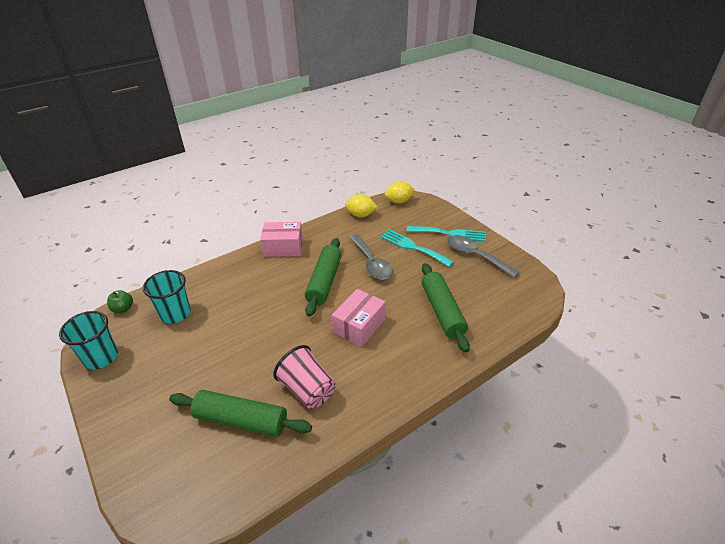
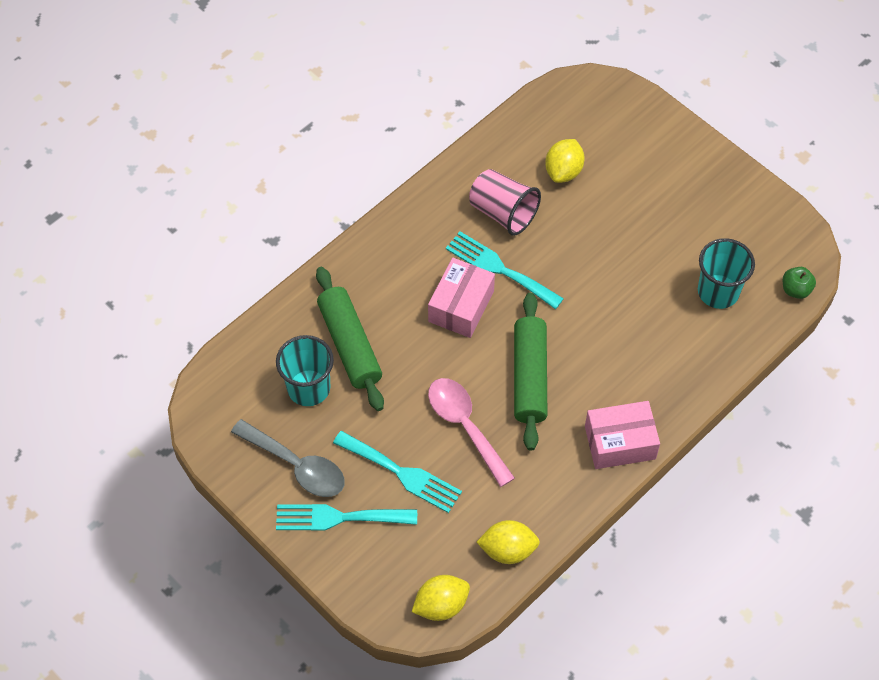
camera: 170 degrees right, 20 degrees up
turquoise cup [59,311,118,369] -> turquoise cup moved to [276,335,334,406]
green rolling pin [169,390,312,437] -> yellow lemon [545,139,585,183]
grey spoon [349,234,393,280] -> pink spoon [428,378,515,487]
none -> turquoise fork [446,231,564,309]

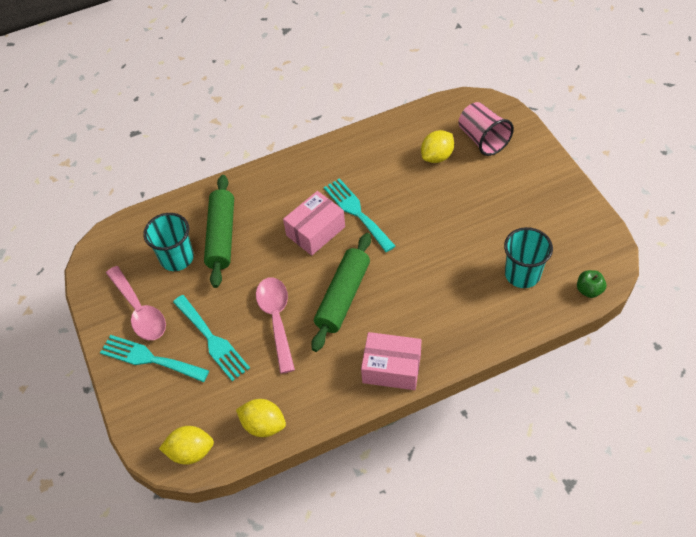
camera: 25 degrees right, 5 degrees down
grey spoon [231,419,345,497] -> pink spoon [106,266,166,340]
pink cup [469,169,541,236] -> pink cup moved to [459,102,514,156]

